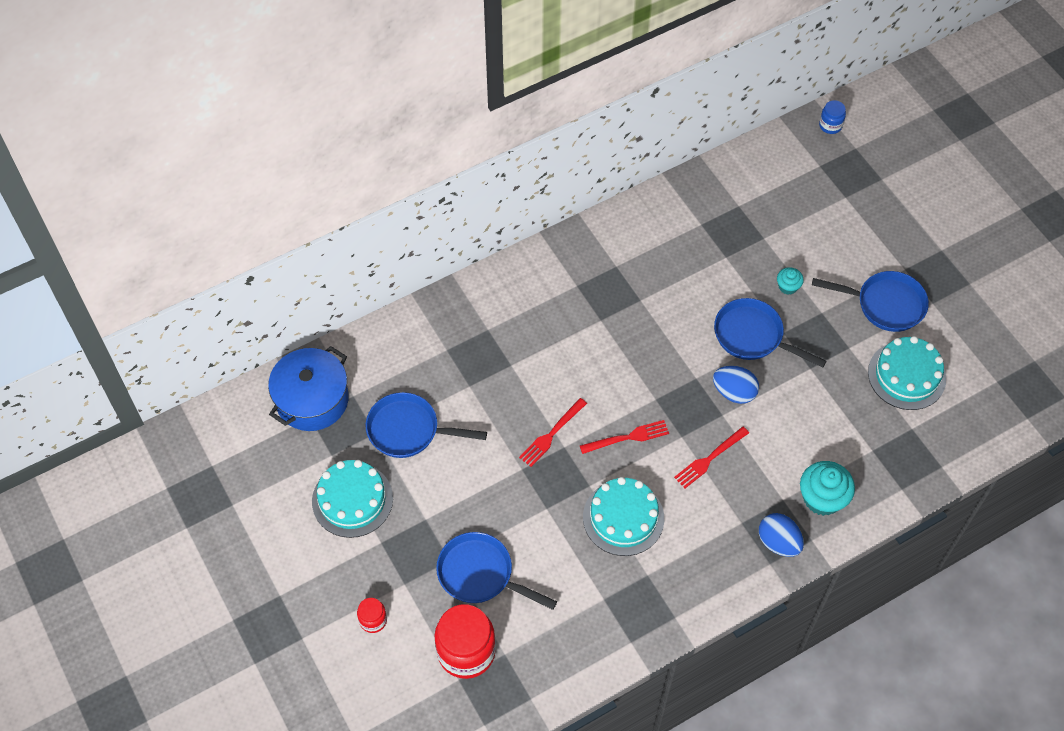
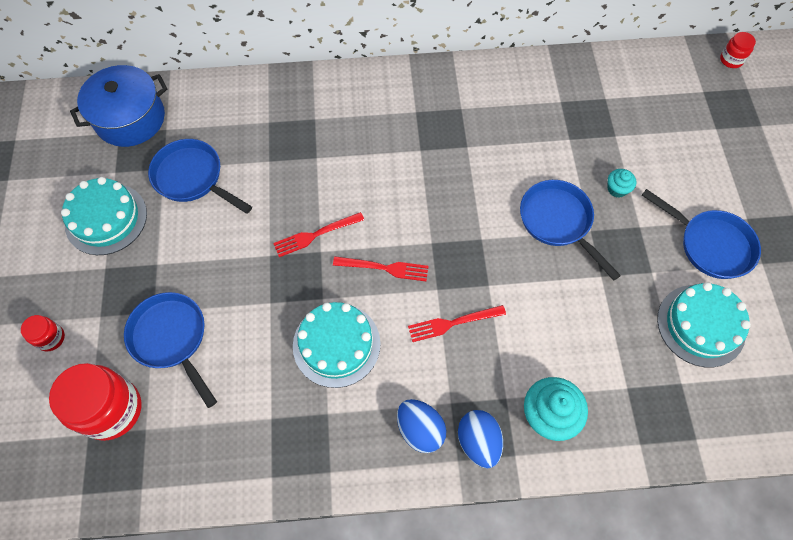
camera: 25 degrees right, 5 degrees up
blue egg [713,366,759,404] -> blue egg moved to [397,399,447,453]
blue jar [819,100,846,134] -> red jar [720,32,756,68]

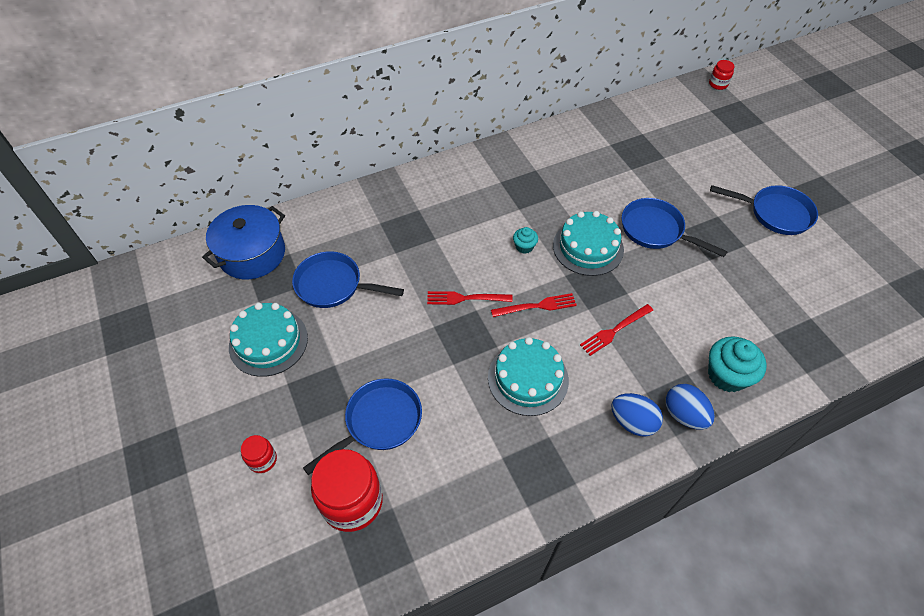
camera: 20 degrees left, 10 degrees down
blue pan [124,292,217,408] -> blue pan turned 105 degrees clockwise [303,378,422,475]
red fork [273,212,364,257] -> red fork turned 45 degrees clockwise [427,291,513,305]
turquoise cupcake [607,169,636,198] -> turquoise cupcake moved to [513,227,538,254]
turquoise cake [657,282,751,367] -> turquoise cake moved to [553,211,624,276]

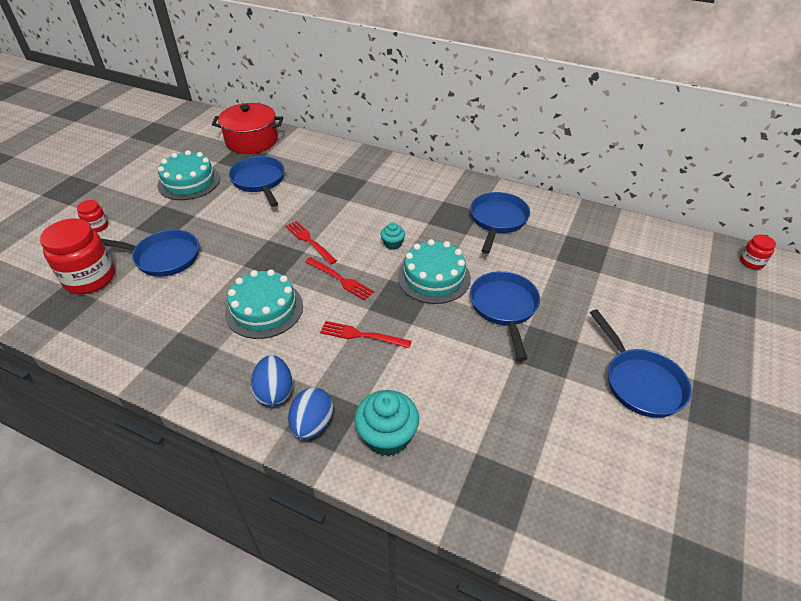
camera: 50 degrees right, 10 degrees down
blue pot [202,205,285,280] -> red pot [212,103,283,154]
none -> blue pan [470,192,530,254]

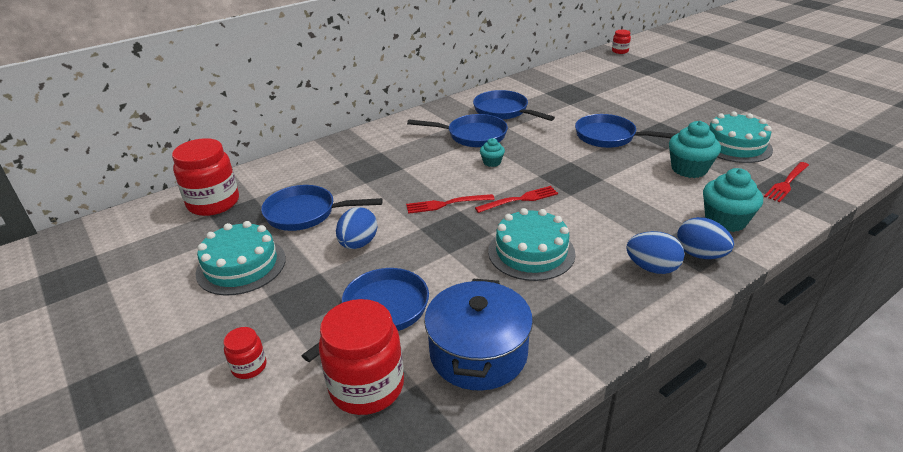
camera: 60 degrees left, 10 degrees down
red pot [212,103,283,154] -> red jar [172,138,239,216]
red fork [320,321,412,348] -> red fork moved to [764,162,809,202]
turquoise cake [398,239,471,304] -> turquoise cake moved to [709,111,773,163]
blue pan [590,309,692,418] -> blue pan moved to [407,114,508,147]
none -> blue egg [336,207,377,249]
none -> blue pot [424,279,533,391]
none -> turquoise cupcake [669,121,721,178]

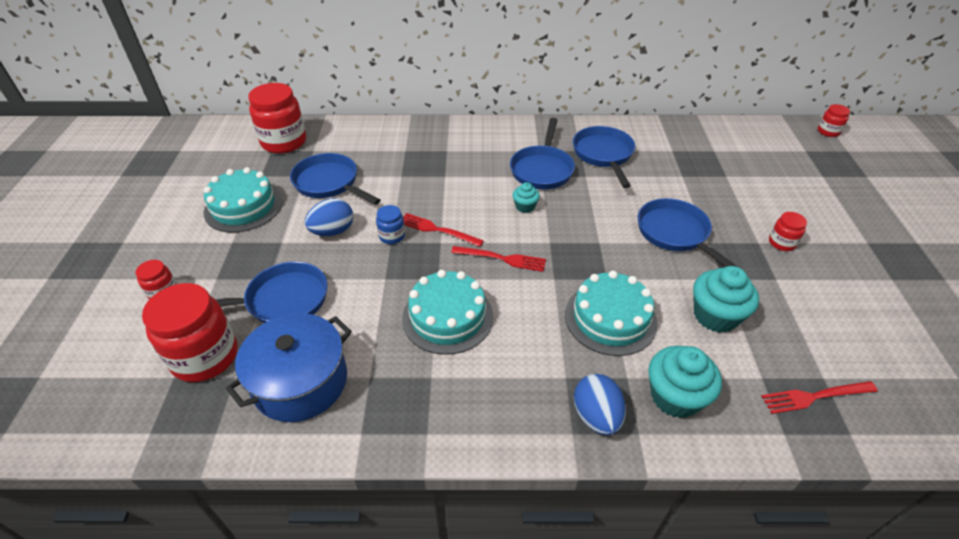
camera: 35 degrees right, 10 degrees up
blue pan [407,114,508,147] -> blue pan turned 60 degrees clockwise [510,118,575,190]
blue egg [626,231,685,274] -> none
turquoise cake [709,111,773,163] -> turquoise cake moved to [565,271,658,356]
none -> blue jar [376,205,405,244]
none -> red jar [769,212,807,251]

